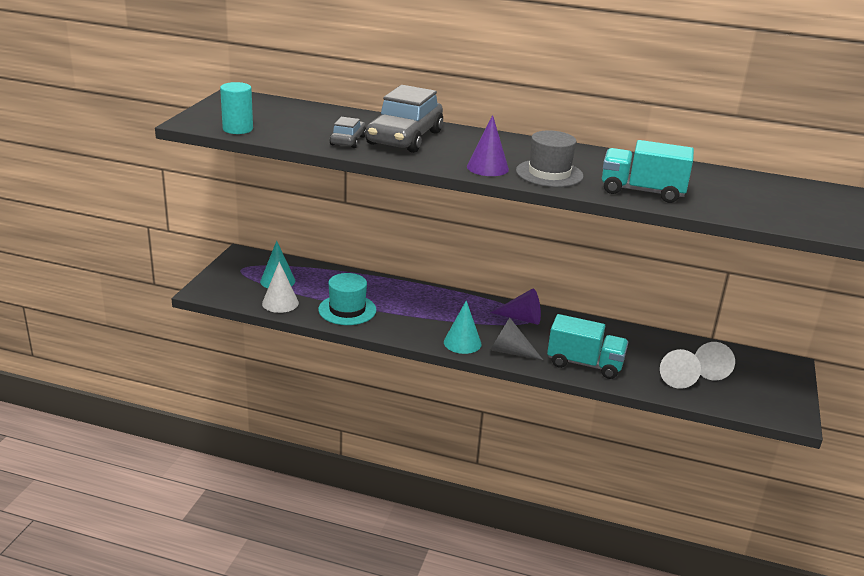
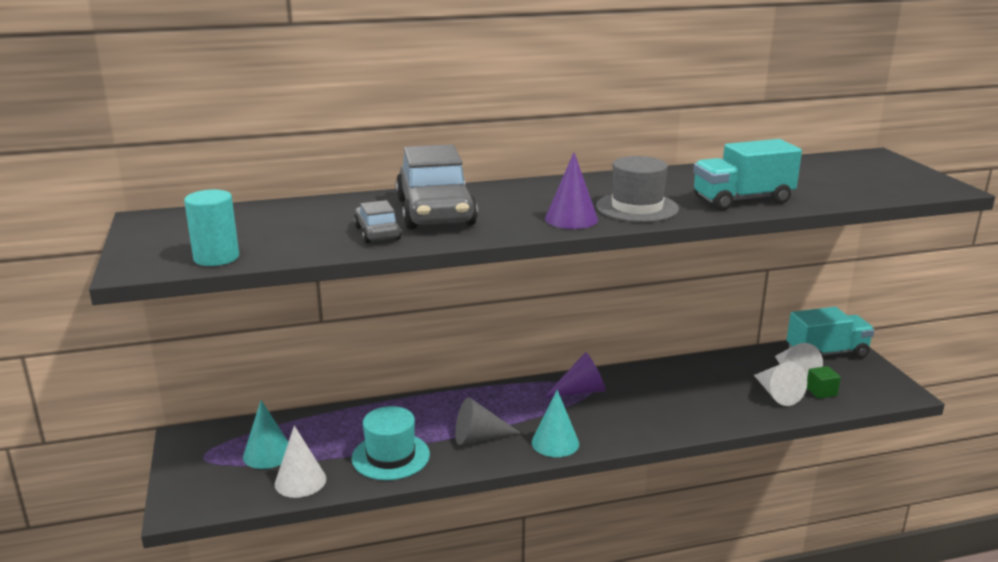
camera: 30 degrees left, 5 degrees down
grey cone [490,318,543,360] -> grey cone moved to [455,397,521,445]
turquoise truck [547,314,628,379] -> turquoise truck moved to [786,307,875,358]
none -> green cube [807,366,841,399]

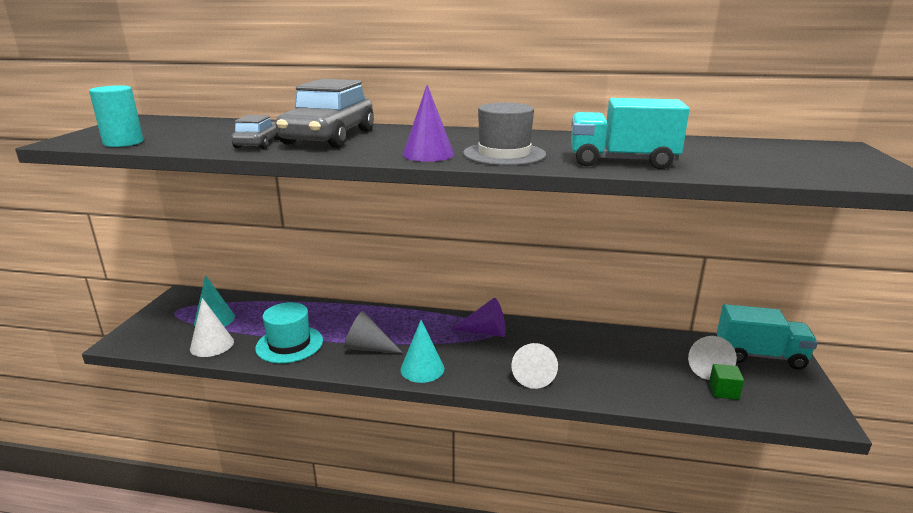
camera: 25 degrees right, 0 degrees up
white cone [754,362,807,406] -> white cone moved to [511,343,558,389]

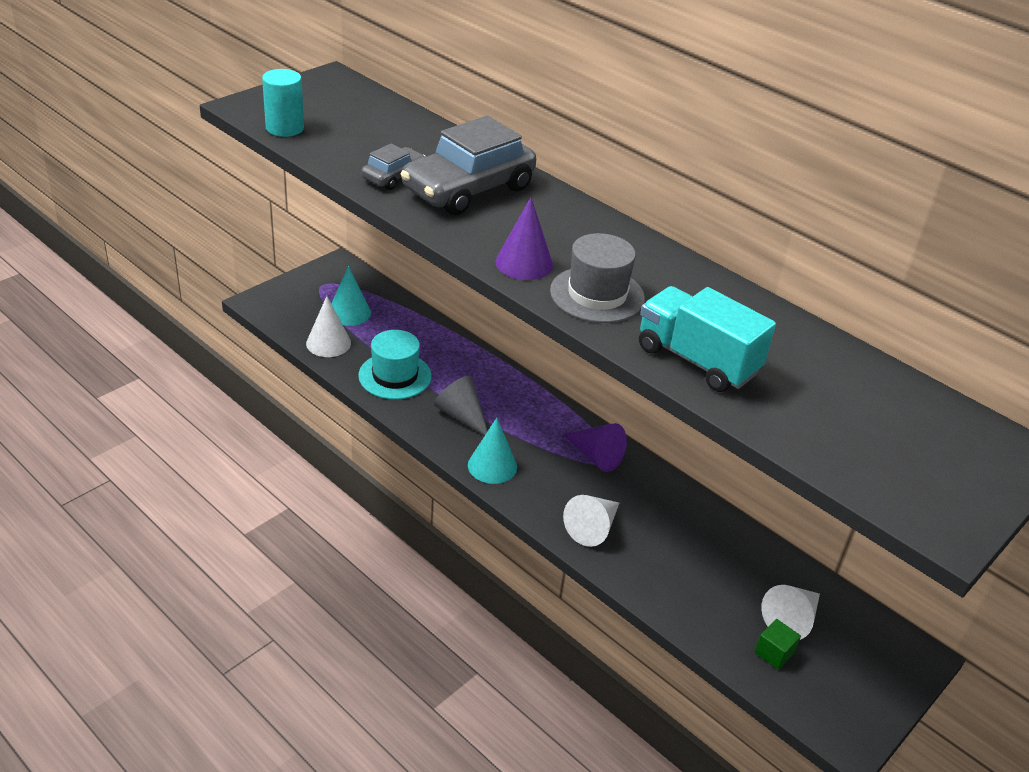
camera: 30 degrees right, 15 degrees up
turquoise truck [717,304,818,370] -> none

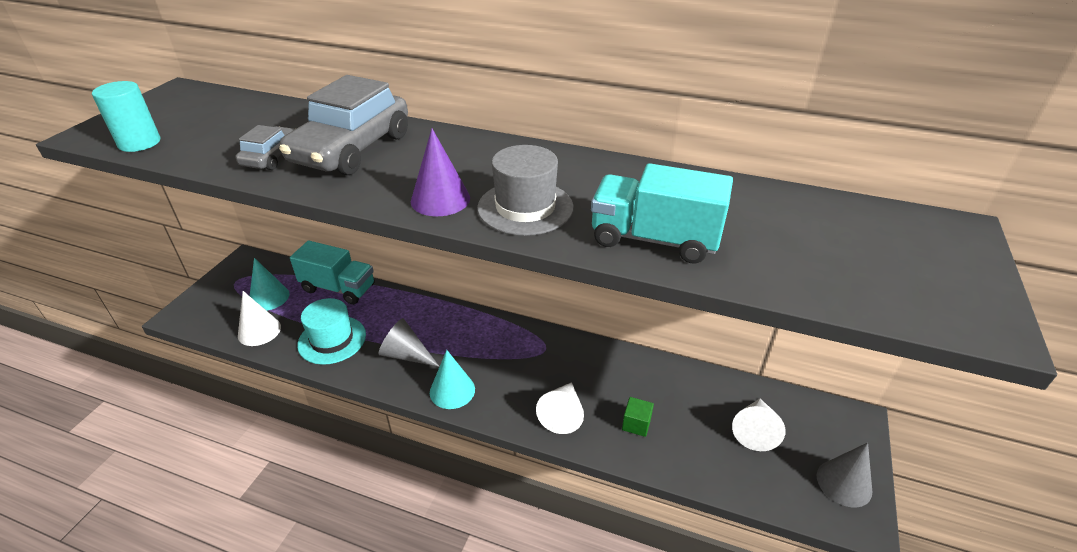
camera: 20 degrees left, 0 degrees up
purple cone [563,423,627,472] -> none
green cube [754,619,801,670] -> green cube moved to [622,397,654,437]
none -> turquoise truck [290,241,375,305]
none -> grey cone [817,443,872,507]

